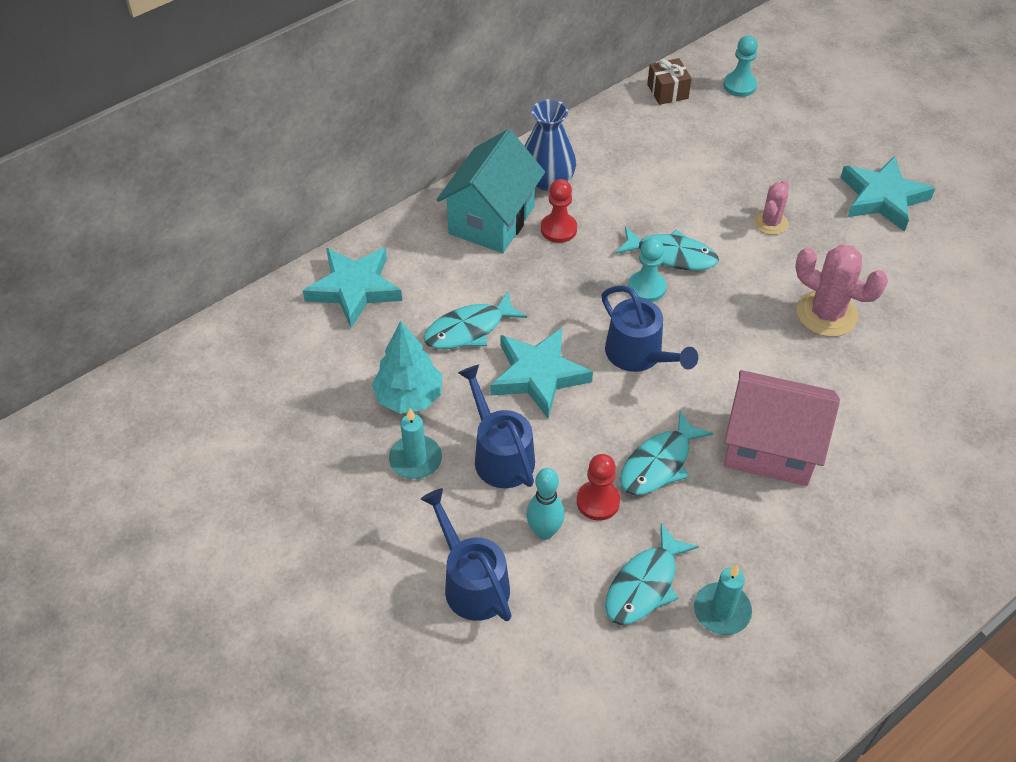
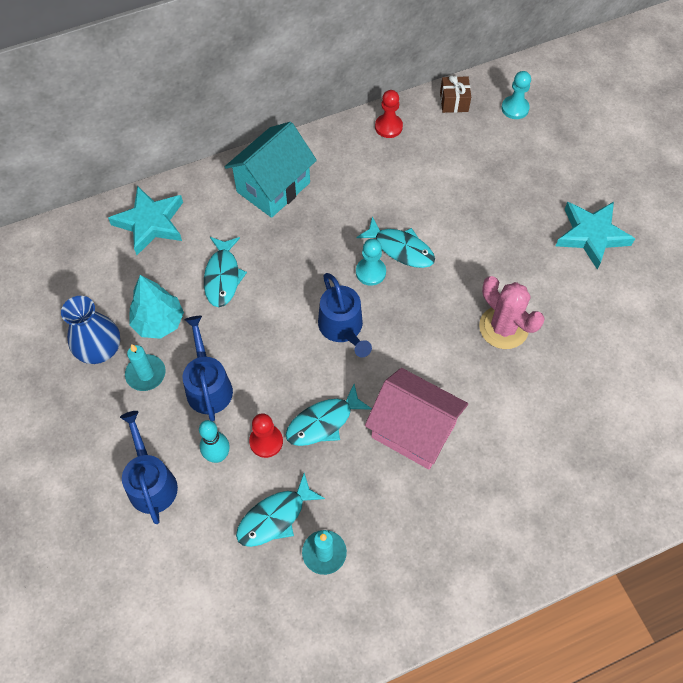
camera: 15 degrees right, 10 degrees up
turquoise fish [423,291,527,349] -> turquoise fish turned 75 degrees counterclockwise [204,237,247,307]
turquoise star [490,328,593,418] -> none
blue vase [525,99,576,191] -> blue vase moved to [61,296,120,364]
red pawn [541,179,577,243] -> red pawn moved to [375,90,403,138]
pink cactus [754,180,789,235] -> none

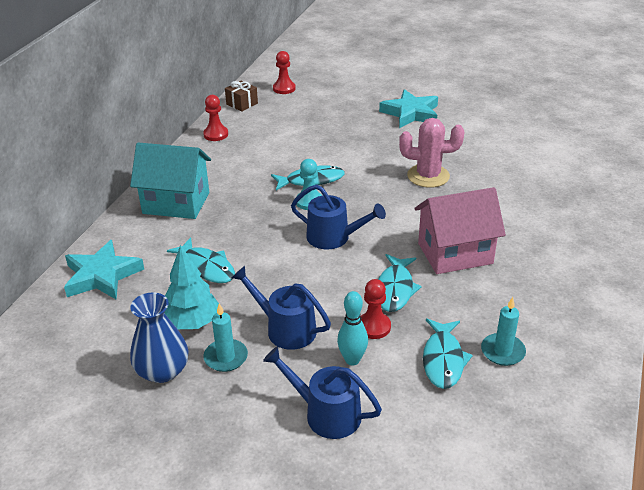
camera: 45 degrees left, 25 degrees down
turquoise house [225,122,317,218] -> turquoise house turned 75 degrees counterclockwise [130,143,211,219]
turquoise pawn [501,71,531,119] -> red pawn [273,51,296,94]

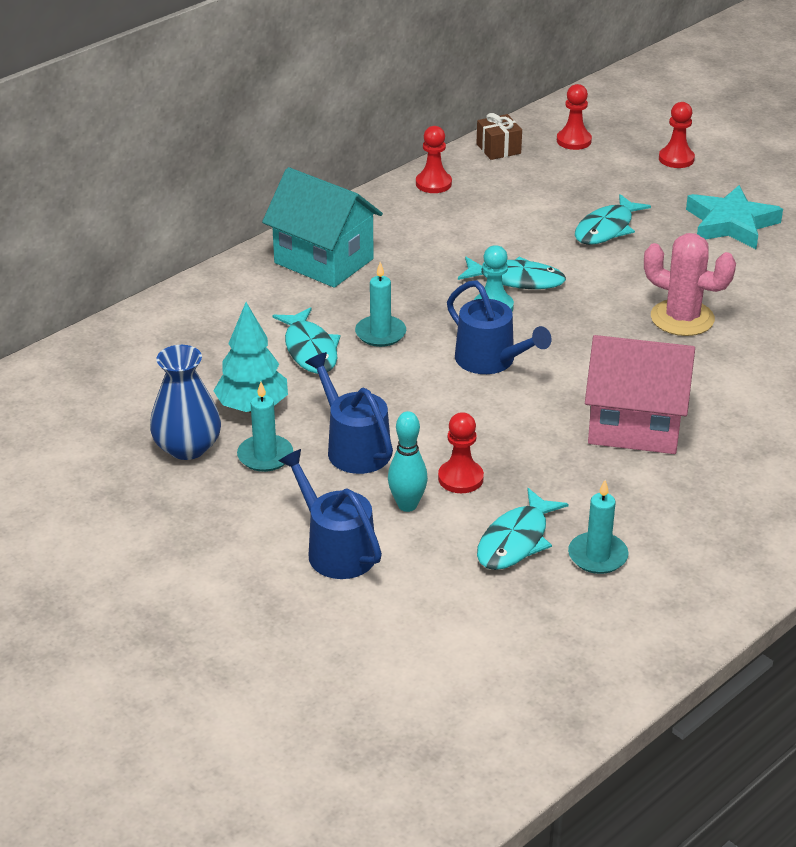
camera: 25 degrees right, 0 degrees up
turquoise star [64,240,144,300] -> none
turquoise fish [378,254,422,312] -> turquoise fish moved to [575,194,651,245]
none -> turquoise candle [355,262,406,347]
none -> red pawn [659,102,695,168]

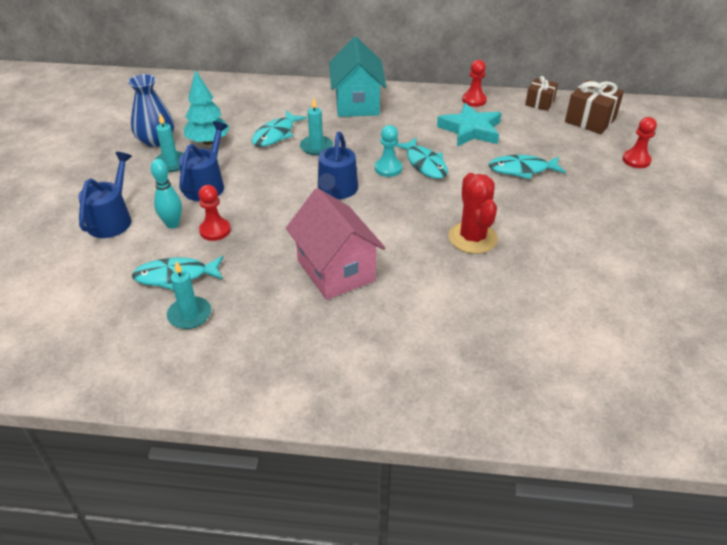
camera: 50 degrees right, 5 degrees up
red pawn [557,84,592,150] -> brown gift [565,80,624,134]
pink cactus [644,233,736,336] -> red cactus [448,173,498,254]
turquoise star [686,185,783,249] -> turquoise star moved to [437,103,501,147]

